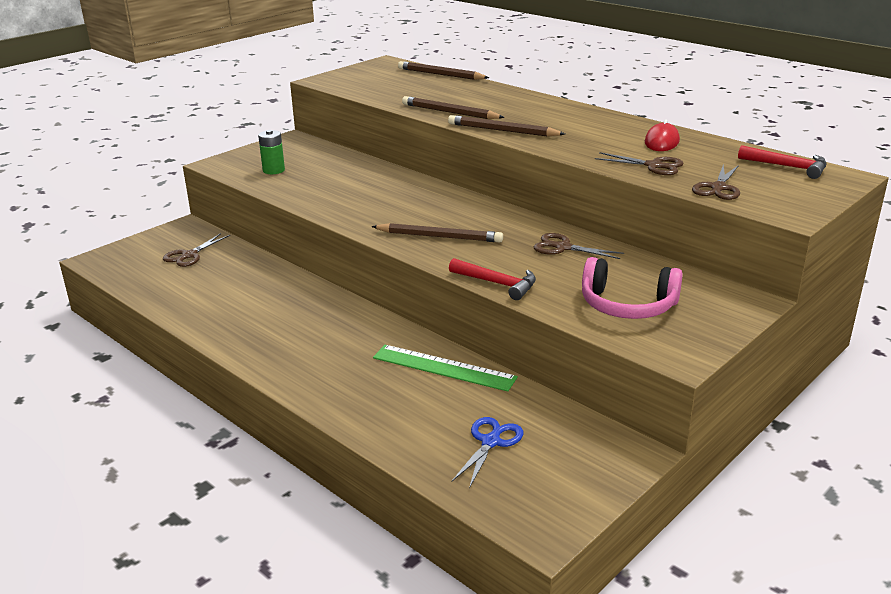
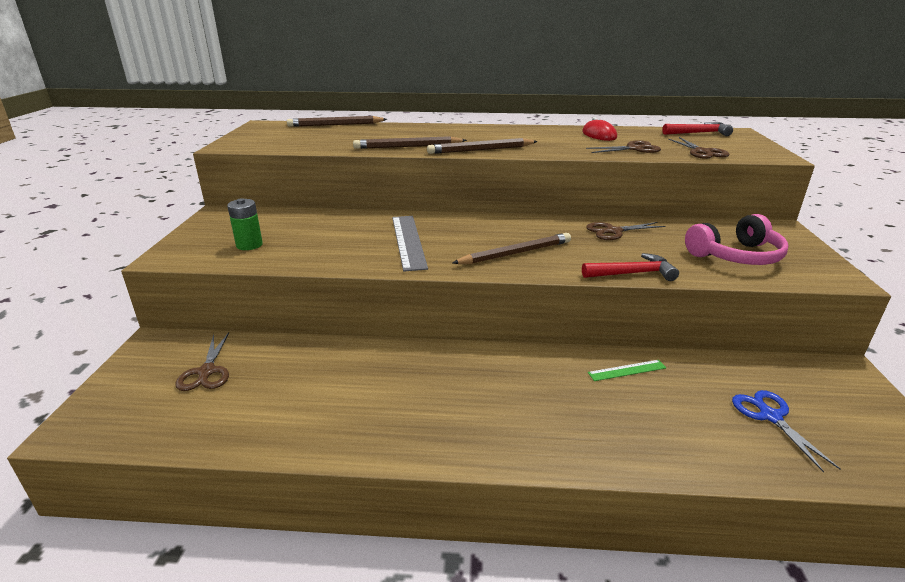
camera: 40 degrees left, 0 degrees up
green ruler [373,345,518,391] -> green ruler [588,360,666,381], size x0.53
none -> grey ruler [392,216,428,272]

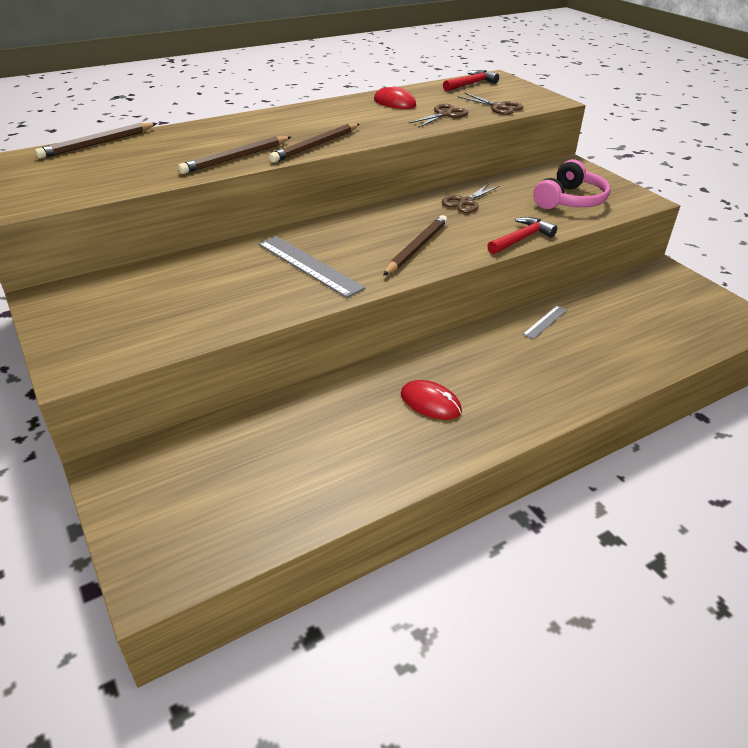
camera: 35 degrees left, 10 degrees up
brown scissors [175,332,229,391] -> none
green battery [227,198,263,250] -> none
green ruler [588,360,666,381] -> grey ruler [523,305,567,339]
blue scissors [732,390,840,472] -> none
none -> red mouse [401,380,462,420]

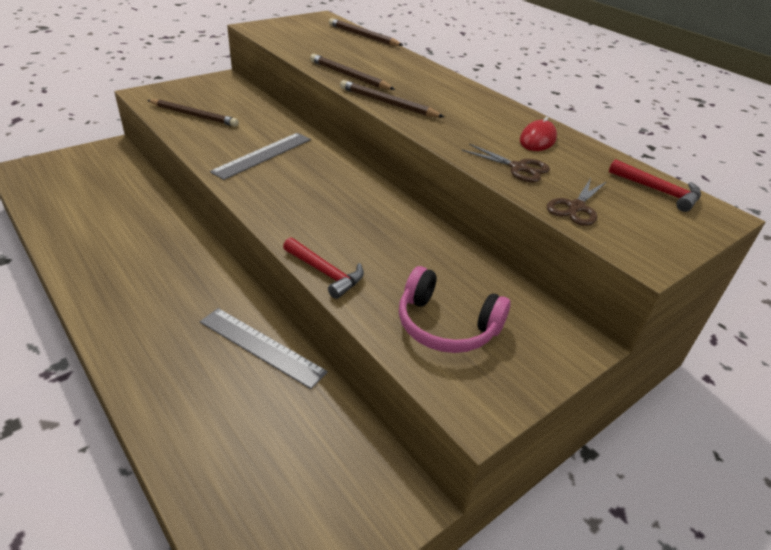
camera: 80 degrees right, 0 degrees up
brown pencil [383,215,447,276] -> brown pencil moved to [147,99,239,127]
red mouse [401,380,462,420] -> none
brown scissors [442,183,499,213] -> none
grey ruler [523,305,567,339] -> grey ruler [200,308,328,389], size x1.89

